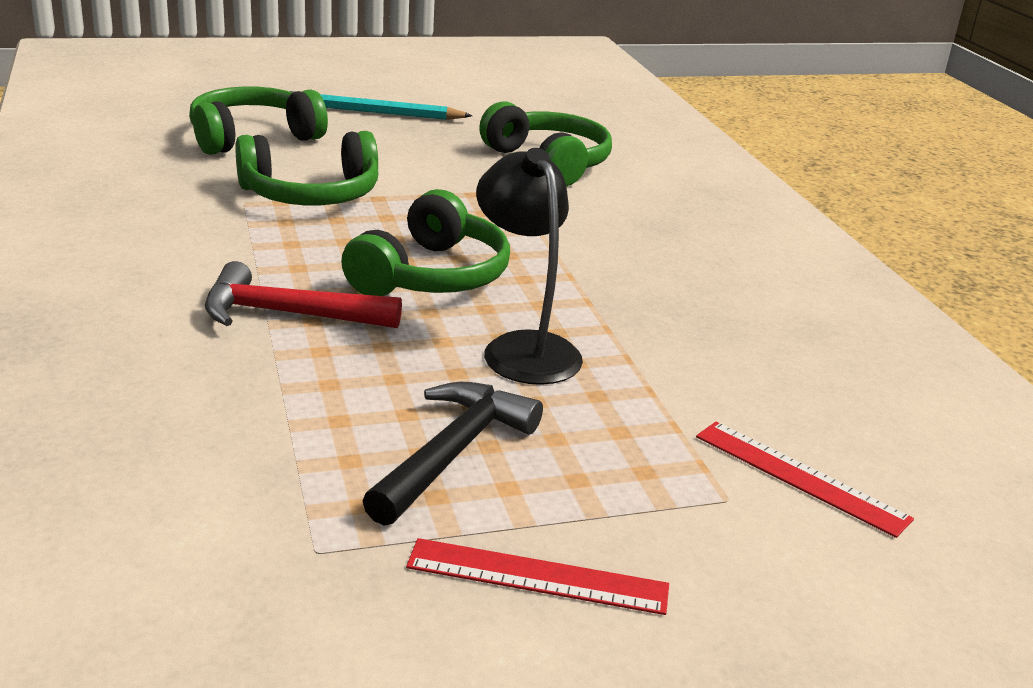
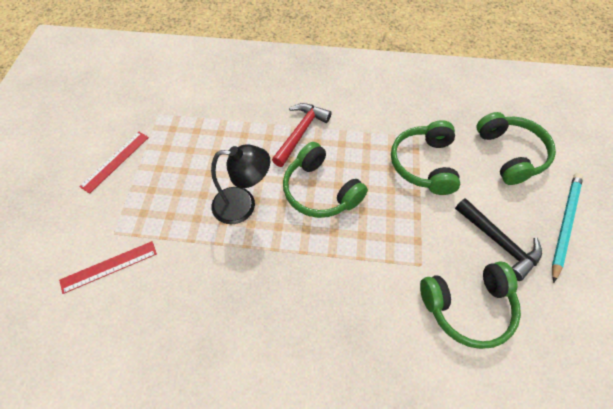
camera: 115 degrees right, 30 degrees up
black hammer [363,382,543,526] -> black hammer moved to [455,198,542,281]

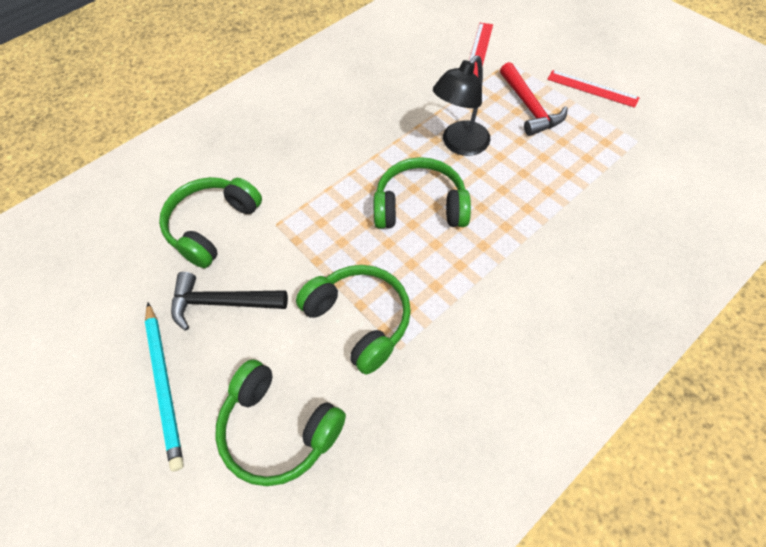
camera: 135 degrees right, 0 degrees up
red ruler [79,132,149,194] -> red ruler turned 45 degrees counterclockwise [547,70,640,108]
red hammer [272,103,331,167] -> red hammer moved to [500,62,568,136]

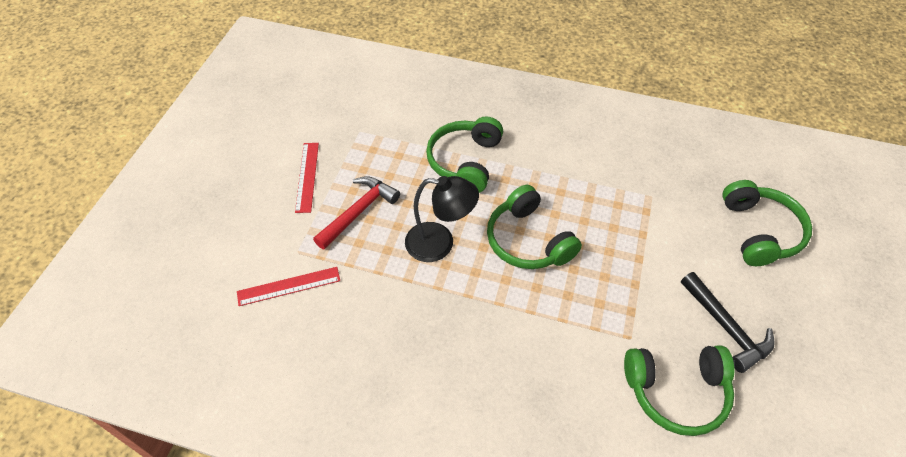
camera: 125 degrees left, 5 degrees down
turquoise pencil [145,303,184,471] -> none
green headphones [296,265,411,375] -> green headphones moved to [426,116,503,193]

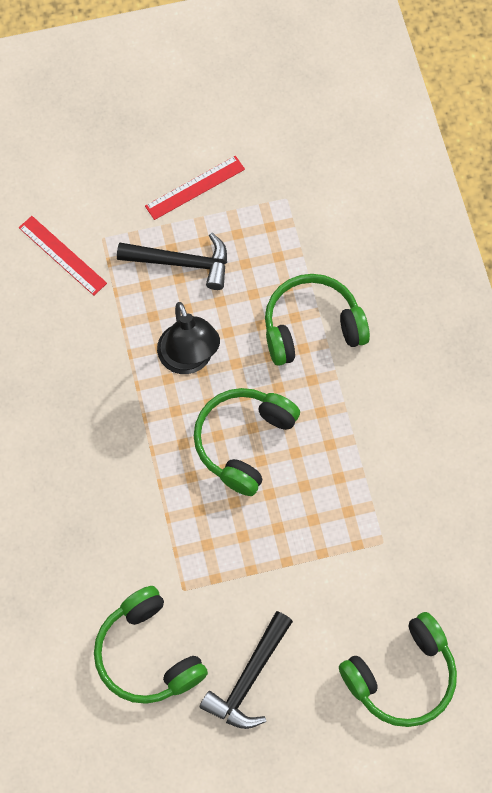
camera: 60 degrees right, 15 degrees up
red hammer [313,176,400,250] -> black hammer [117,233,227,290]

